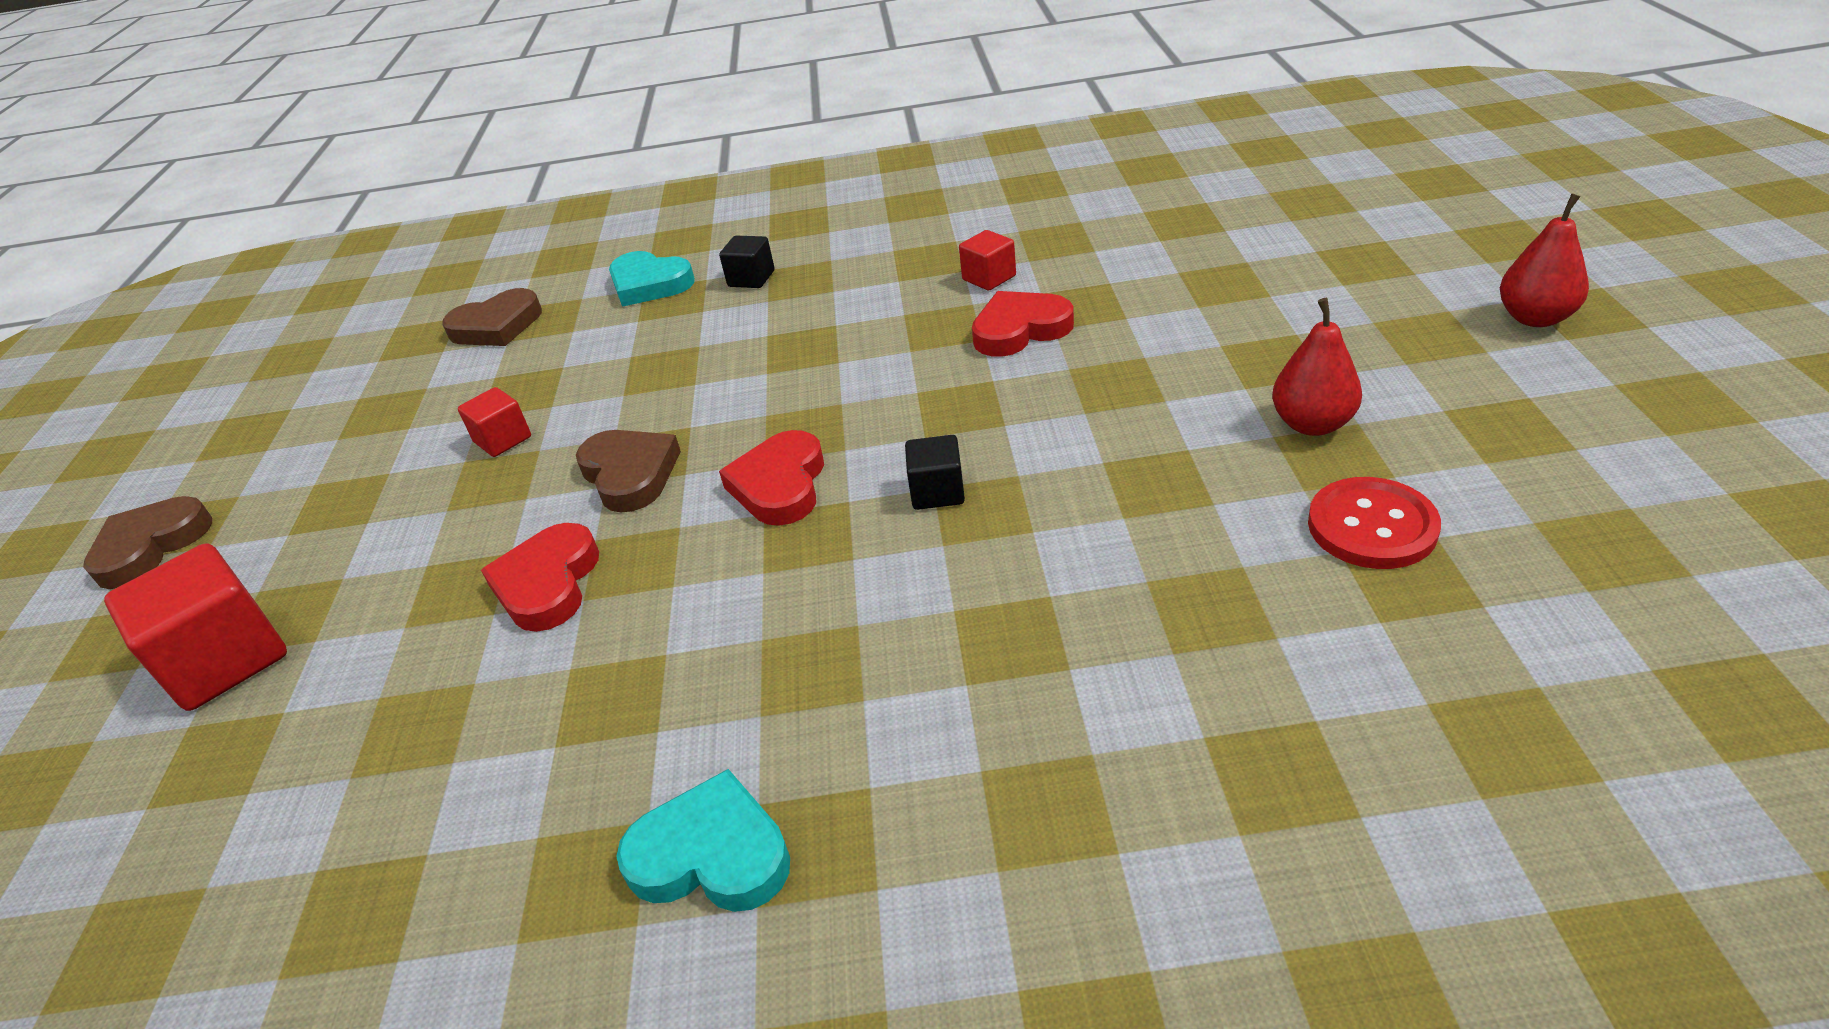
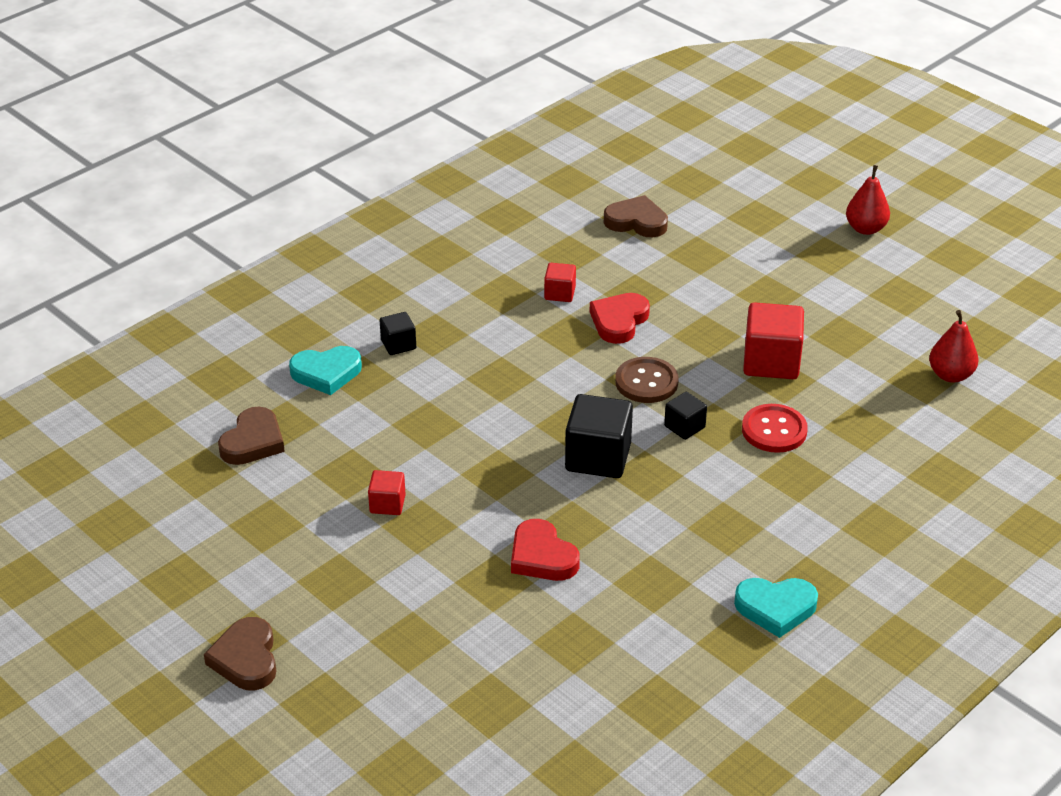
camera: 45 degrees left, 0 degrees up
red cube [104,543,287,711] -> red cube moved to [743,302,804,379]
brown heart [576,430,681,512] -> brown heart moved to [604,195,668,237]
turquoise heart [616,769,790,912] -> turquoise heart turned 150 degrees counterclockwise [734,578,818,638]
red heart [719,430,824,526] -> black cube [565,394,633,478]
red pear [1272,298,1362,436] -> red pear moved to [929,310,978,383]
red button [1308,477,1441,569] -> red button moved to [742,404,808,453]
none -> brown button [615,357,679,403]

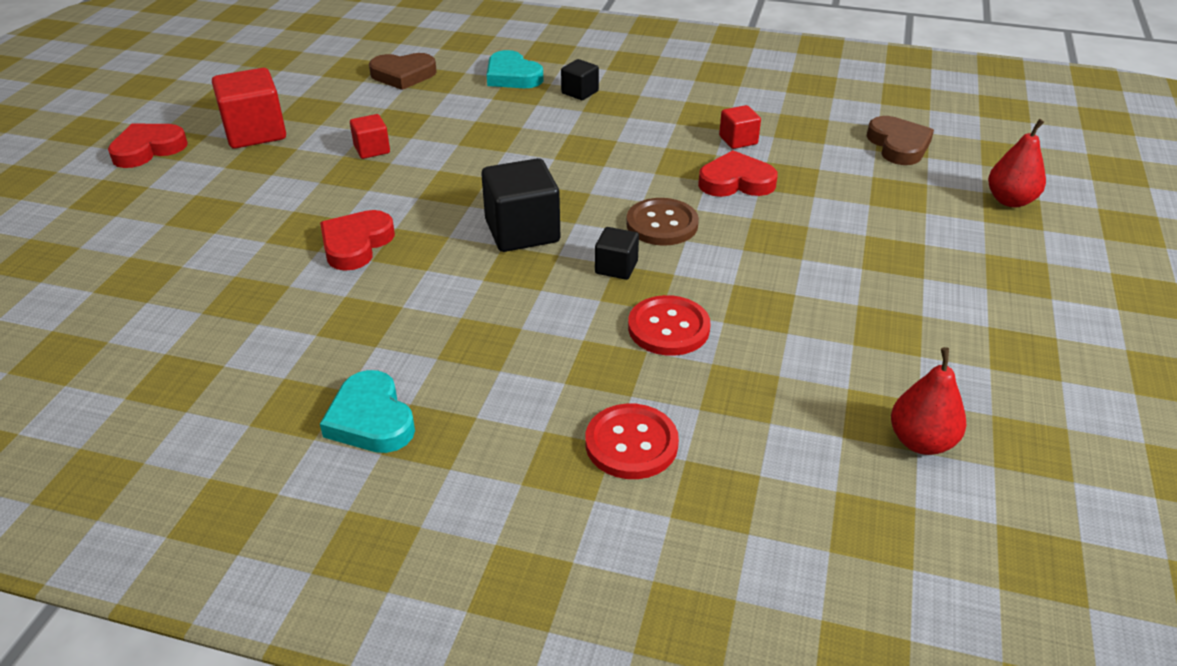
camera: 60 degrees right, 0 degrees up
brown heart [204,617,276,691] -> red heart [108,124,188,168]
red cube [743,302,804,379] -> red cube moved to [212,68,286,149]
red pear [846,165,890,235] -> red pear moved to [988,119,1046,207]
none -> red button [585,404,679,479]

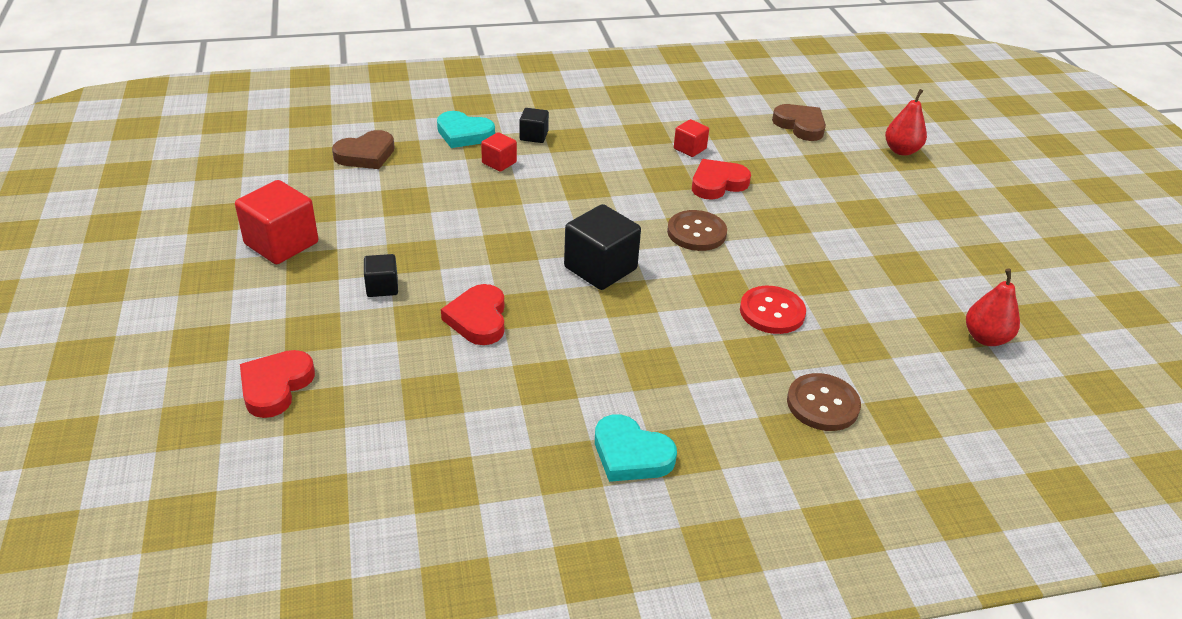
camera: 30 degrees left, 0 degrees up
red heart [108,124,188,168] -> red heart moved to [240,350,315,418]
red cube [350,114,390,159] -> red cube moved to [481,132,517,172]
red button [585,404,679,479] -> brown button [787,373,861,431]
black cube [595,227,639,280] -> black cube moved to [364,254,398,297]

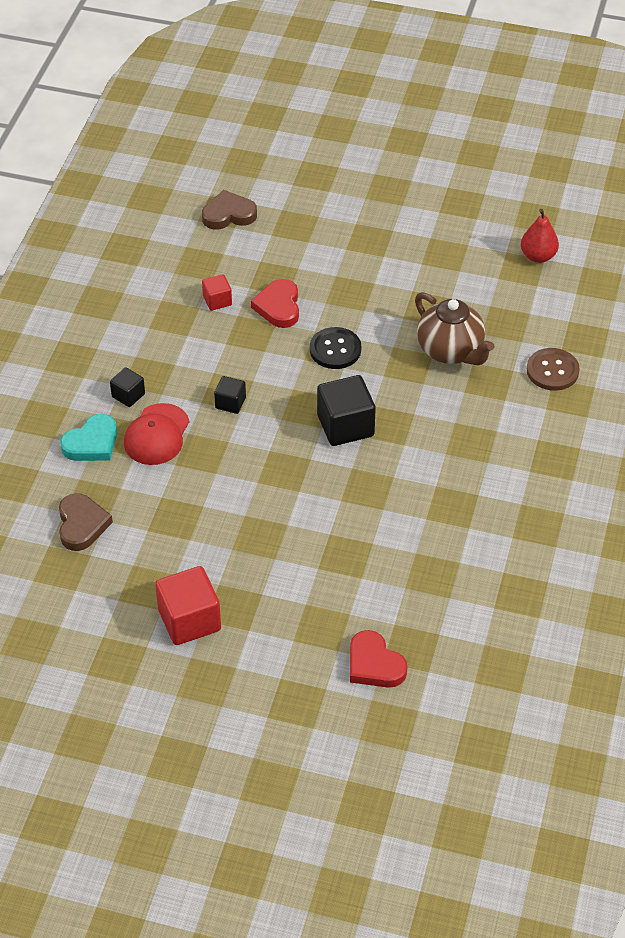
camera: 60 degrees left, 10 degrees up
black cube [364,254,398,297] -> black cube moved to [214,376,246,414]
red heart [441,284,504,345] -> none
red cube [481,132,517,172] -> red cap [124,403,190,465]
turquoise heart [595,414,677,482] -> none
brown button [667,210,727,251] -> black button [310,327,361,369]
red button [740,286,806,334] -> brown teapot [415,292,494,365]
red pear [885,89,927,156] -> none

